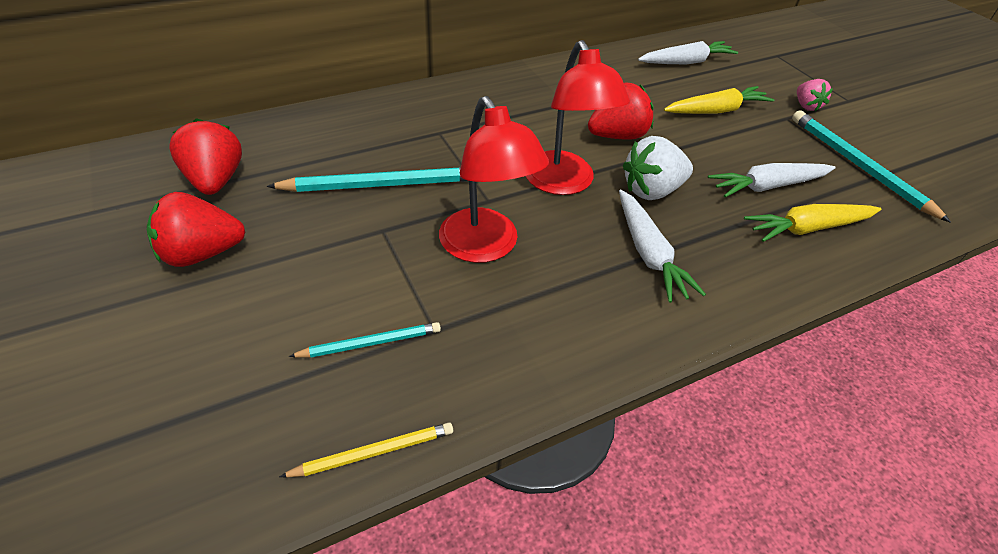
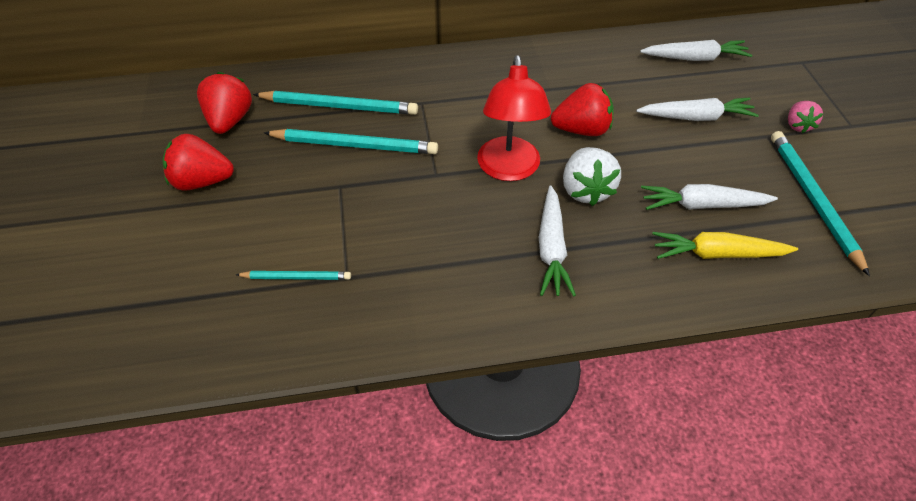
camera: 20 degrees right, 5 degrees up
yellow pencil [279,422,453,477] -> none
red lamp [439,96,549,263] -> none
white strawberry [623,136,693,200] -> white strawberry turned 90 degrees counterclockwise [563,147,621,206]
yellow carrot [664,86,774,114] -> white carrot [636,97,759,121]
none -> turquoise pencil [253,91,418,115]

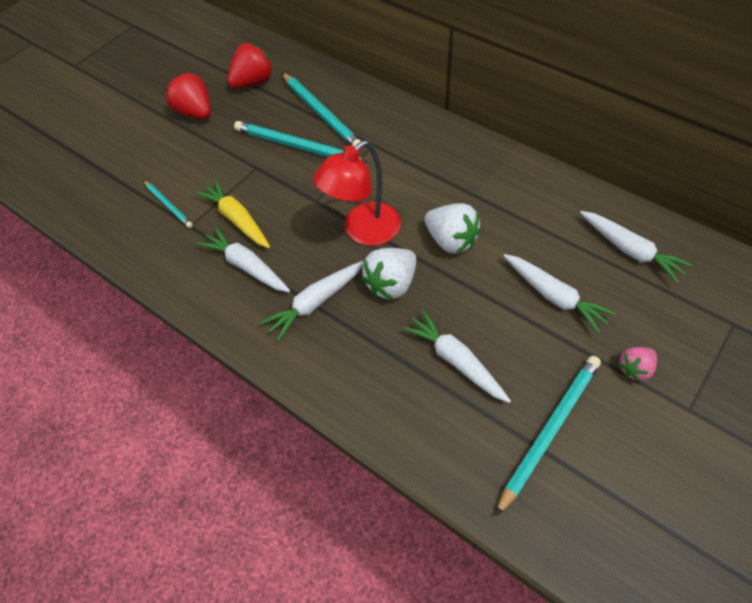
camera: 50 degrees right, 5 degrees up
turquoise pencil [264,129,438,154] -> turquoise pencil turned 150 degrees clockwise [234,121,367,163]
red strawberry [551,83,614,136] -> white strawberry [424,203,481,254]
yellow carrot [652,232,798,259] -> yellow carrot moved to [195,179,270,248]
none -> white carrot [196,227,290,292]

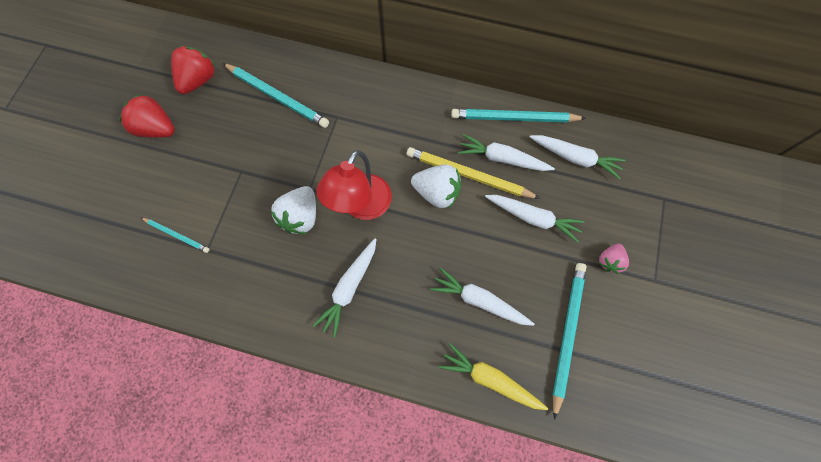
camera: 25 degrees left, 15 degrees up
yellow carrot [195,179,270,248] -> yellow carrot moved to [439,343,548,410]
white carrot [196,227,290,292] -> white carrot moved to [458,134,555,171]
turquoise pencil [234,121,367,163] -> turquoise pencil moved to [451,109,586,123]
white strawberry [361,248,416,300] -> white strawberry moved to [270,186,316,234]
none -> yellow pencil [407,147,540,199]

